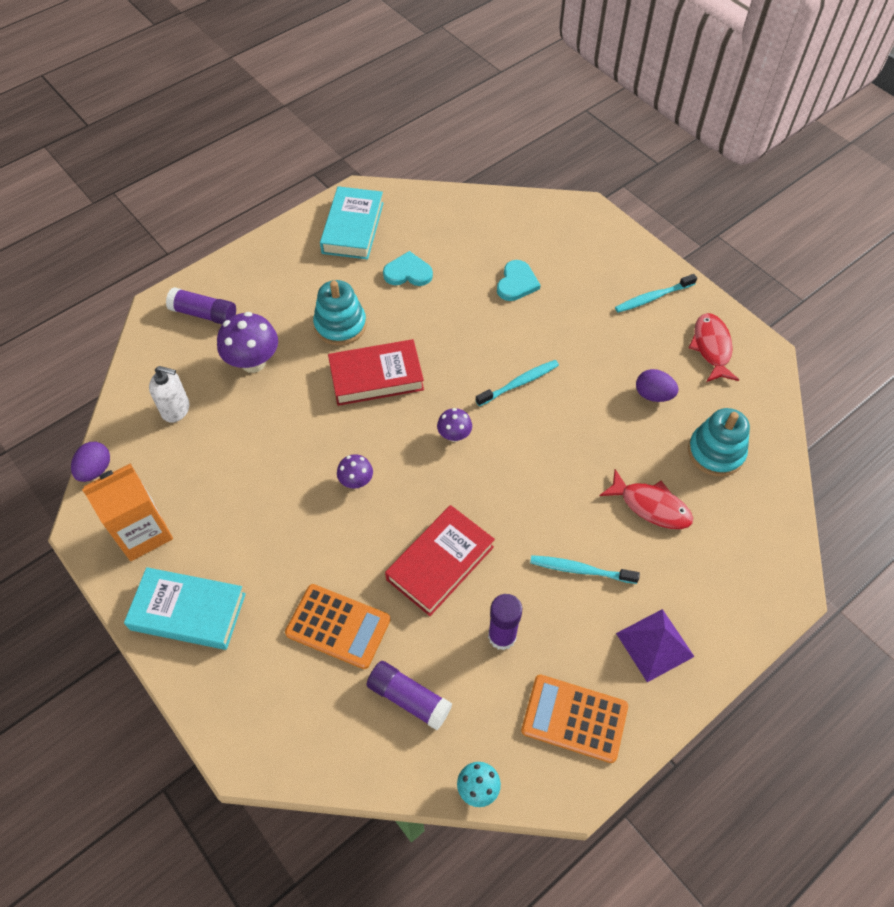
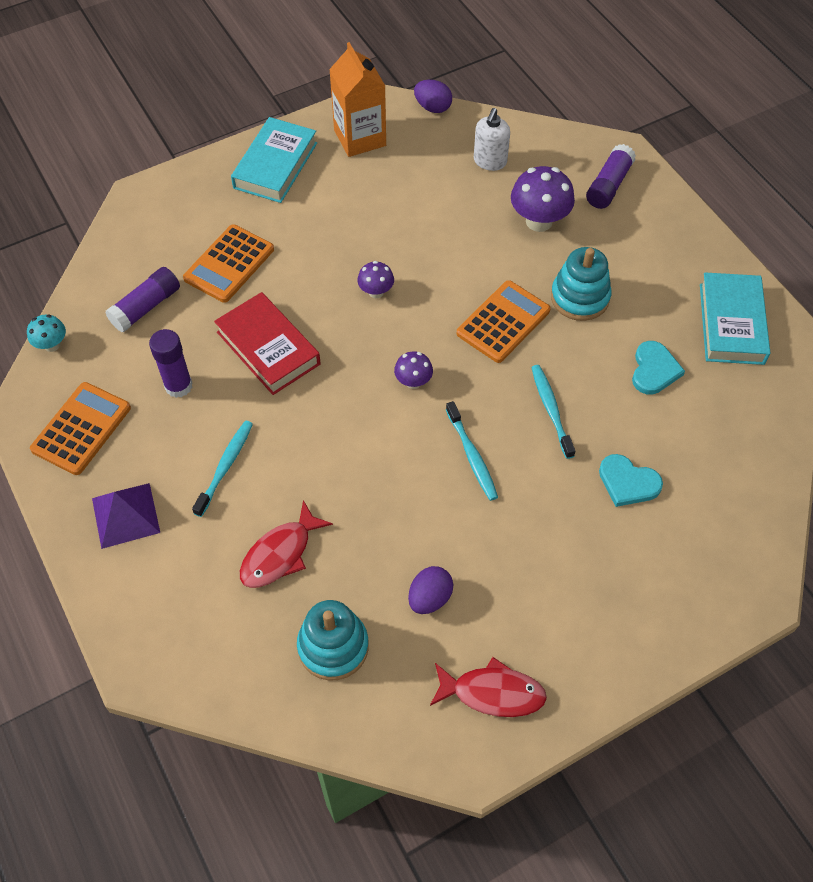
camera: 100 degrees right, 0 degrees up
turquoise book [320,186,384,259] -> turquoise book turned 75 degrees clockwise [700,272,770,365]
red book [328,339,424,406] -> orange calculator [457,280,551,363]
turquoise toothbrush [615,274,697,313] -> turquoise toothbrush moved to [531,365,575,459]

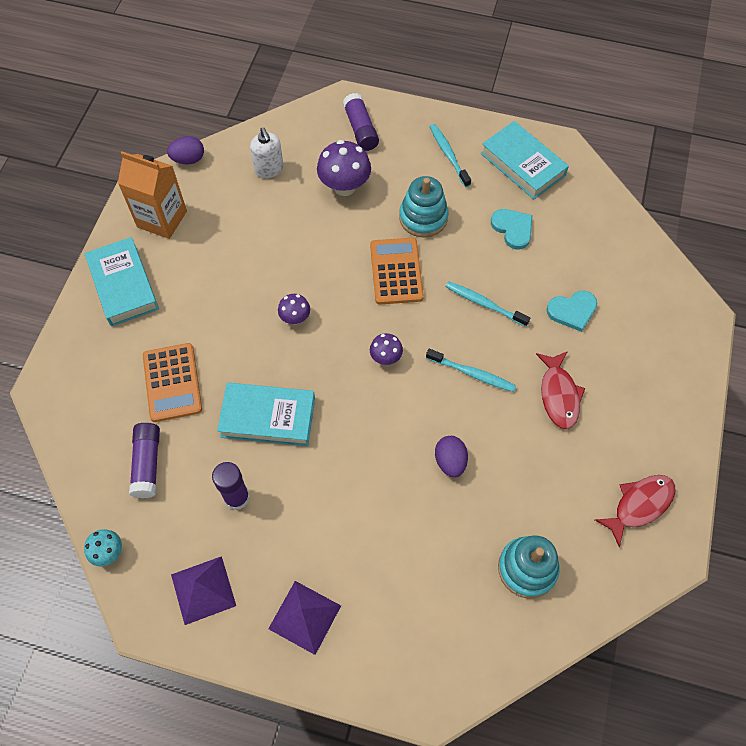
camera: 45 degrees left, 5 degrees up
orange calculator [30,382,131,475] -> purple pyramid [171,556,236,625]
turquoise toothbrush [192,421,253,517] -> turquoise toothbrush moved to [430,124,471,187]
red book [214,292,321,395] -> turquoise book [217,383,315,446]
red fish [240,500,333,588] -> red fish moved to [536,351,585,429]
purple egg [408,566,453,614] -> purple egg moved to [435,436,468,478]

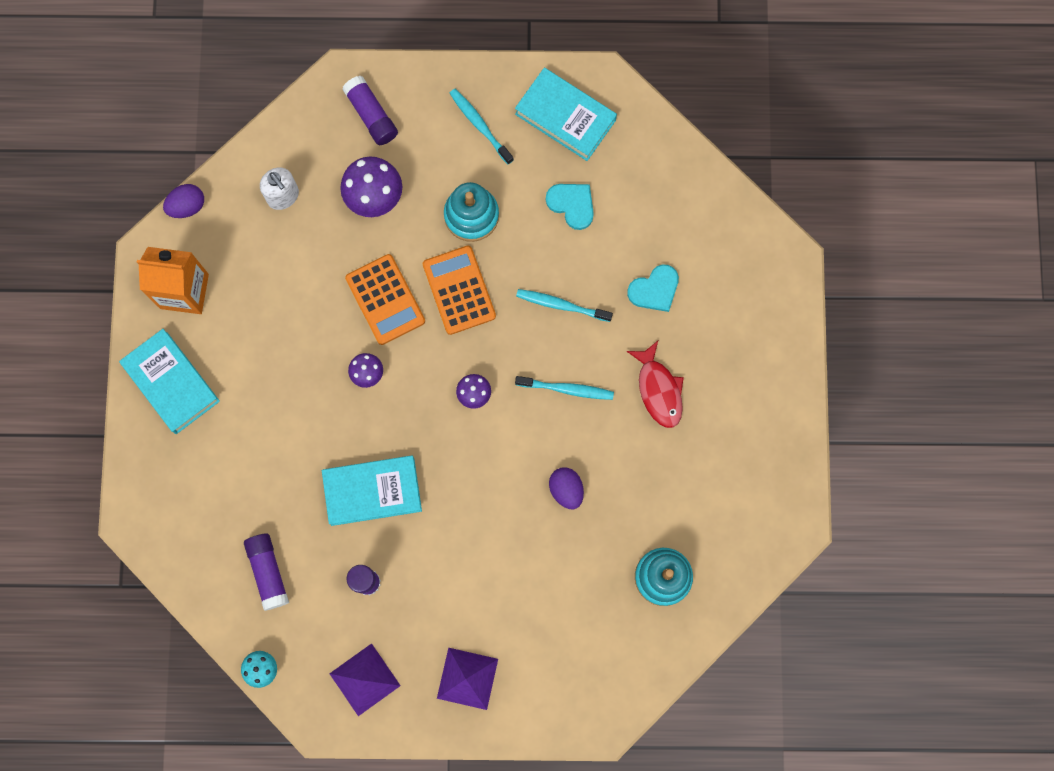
camera: 15 degrees left, 15 degrees up
orange calculator [143,343,202,422] -> orange calculator moved to [345,254,425,345]
red fish [595,475,676,547] -> none

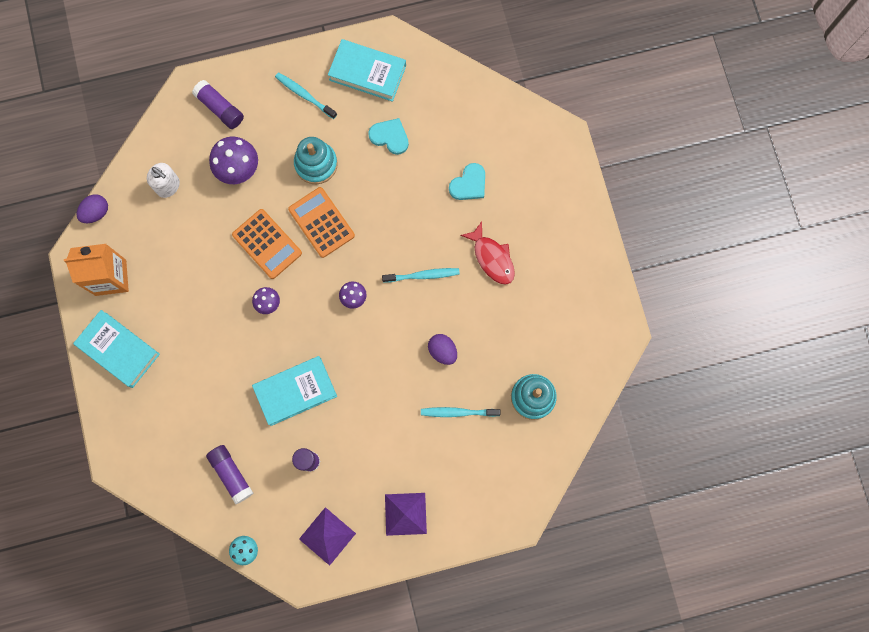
camera: 15 degrees left, 0 degrees up
turquoise toothbrush [516,289,613,322] -> turquoise toothbrush moved to [421,407,501,417]

